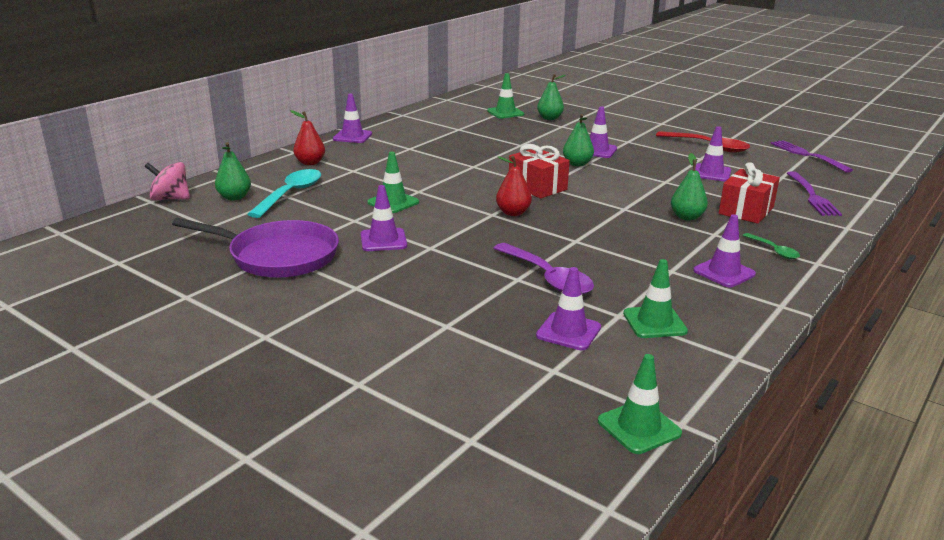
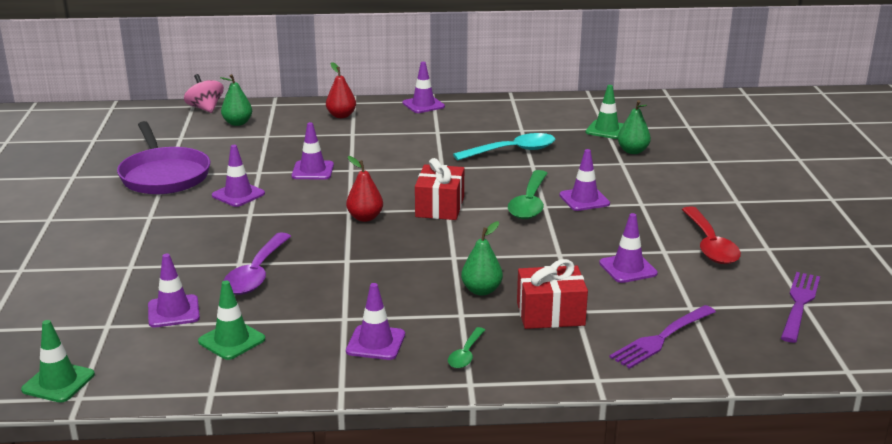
camera: 50 degrees right, 0 degrees up
turquoise spoon [248,169,321,218] -> turquoise spoon moved to [453,133,555,161]
green traffic cone [367,152,419,213] -> purple traffic cone [292,122,334,180]
green pear [563,114,594,166] -> green spoon [508,170,548,219]

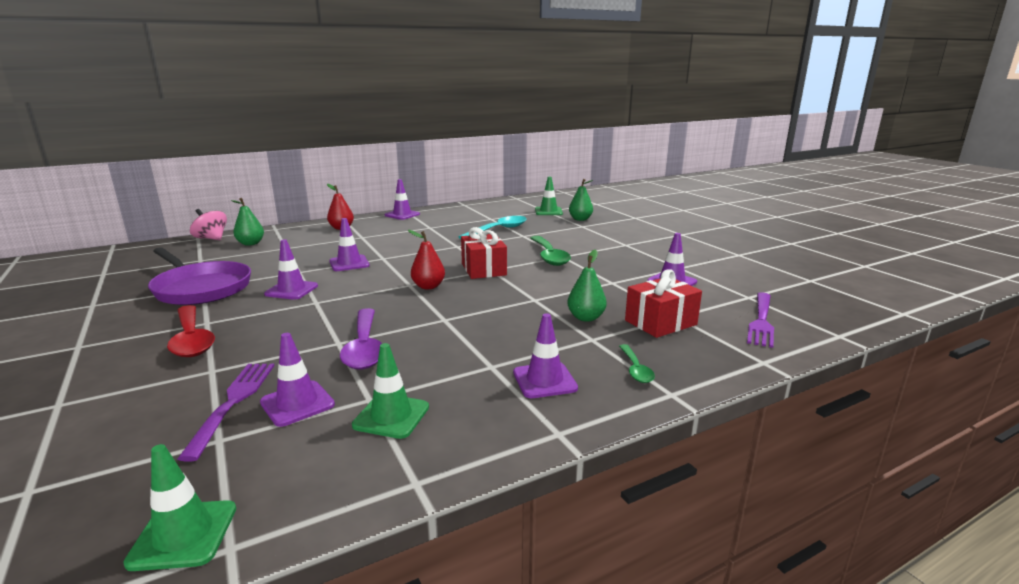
camera: 25 degrees left, 5 degrees down
purple traffic cone [559,149,610,211] -> none
red spoon [682,206,741,264] -> red spoon moved to [167,305,215,357]
purple fork [781,272,820,343] -> purple fork moved to [178,364,274,462]

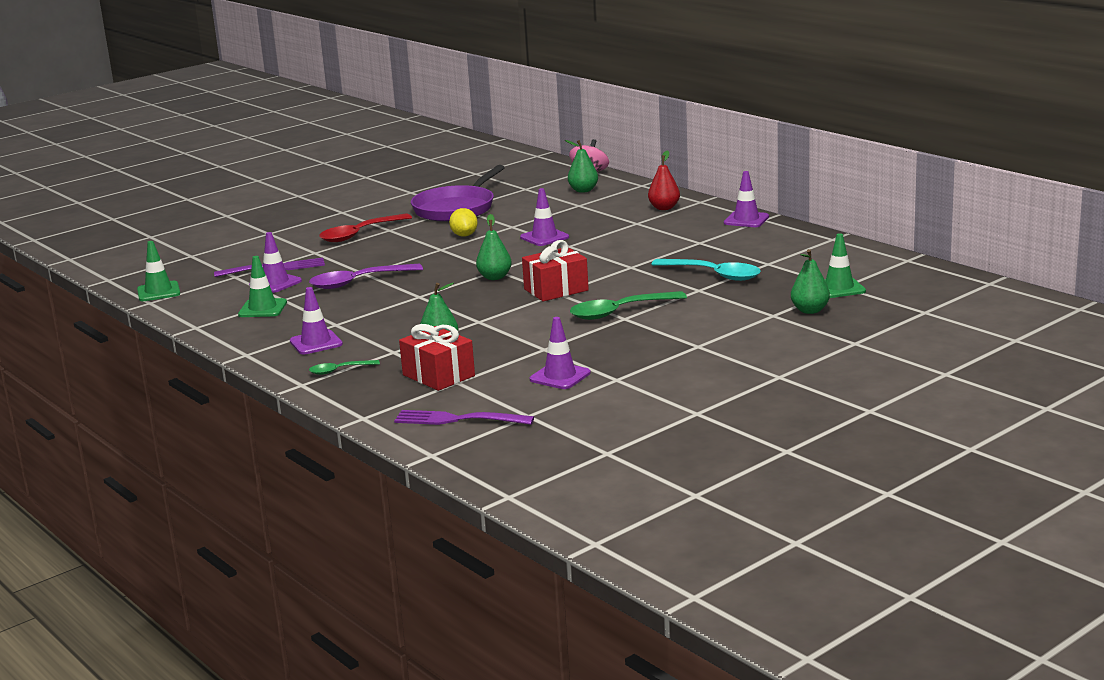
camera: 80 degrees right, 0 degrees up
purple traffic cone [264,239,318,300] -> yellow lemon [449,208,478,237]
red pear [408,230,445,289] -> green pear [476,214,512,280]

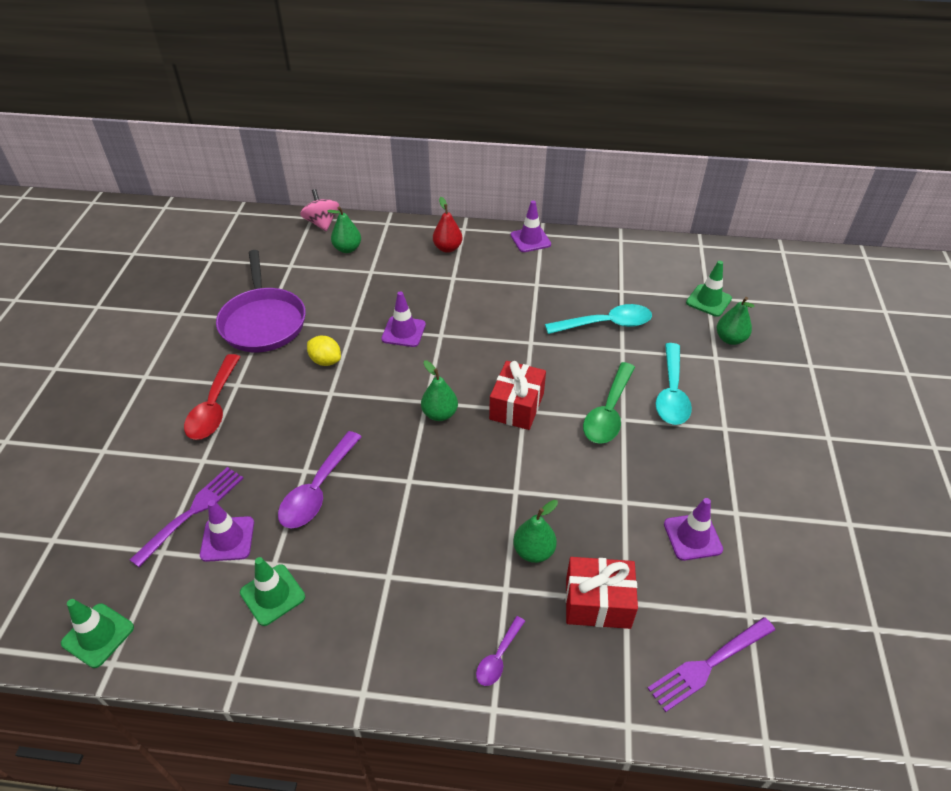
camera: 45 degrees left, 25 degrees up
purple traffic cone [290,287,343,354] -> none
green spoon [309,360,380,375] -> purple spoon [476,616,525,686]
none -> turquoise spoon [656,343,692,425]

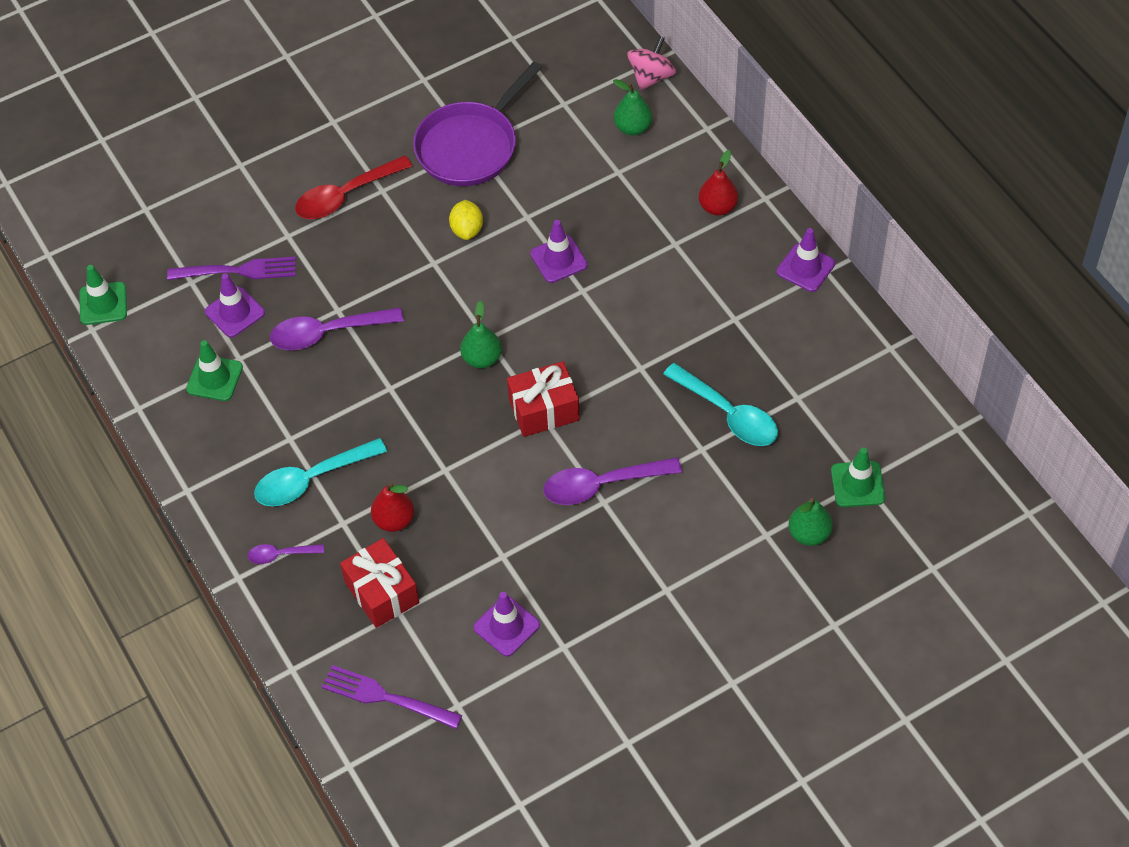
camera: 55 degrees right, 10 degrees up
green pear [513,500,558,563] -> red pear [371,483,414,532]
green spoon [583,362,635,444] -> purple spoon [543,457,682,505]
turquoise spoon [656,343,692,425] -> turquoise spoon moved to [254,438,387,506]

